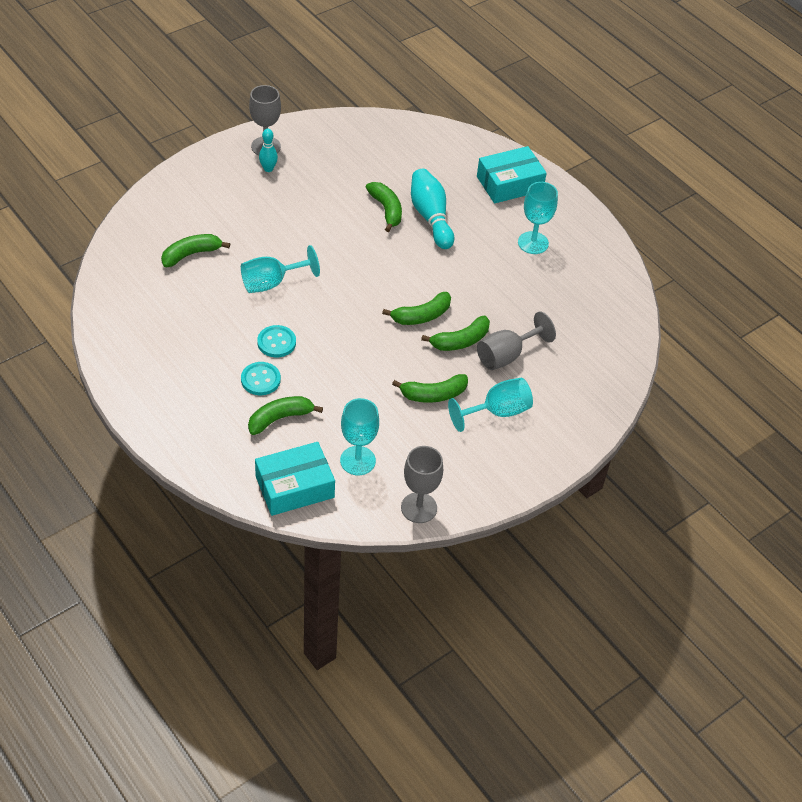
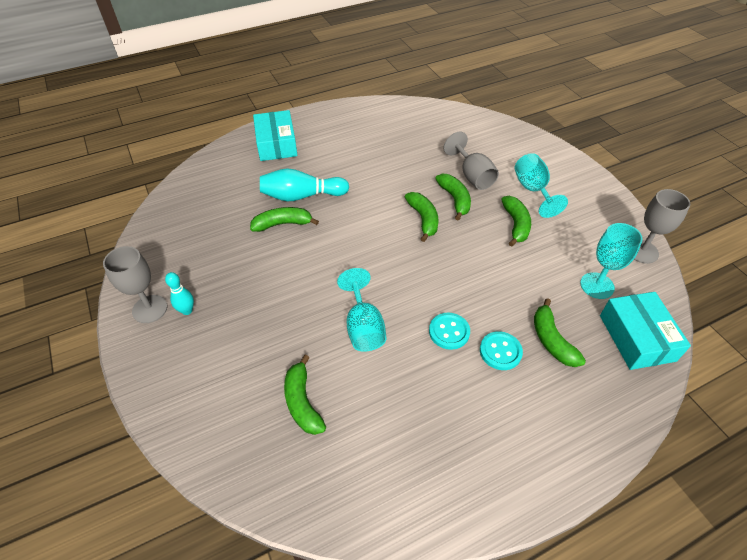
camera: 75 degrees left, 0 degrees up
turquoise goblet [518,182,558,254] -> none

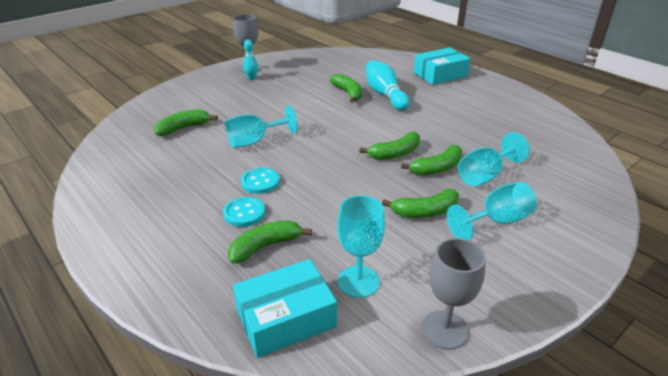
camera: 75 degrees right, 15 degrees down
grey goblet [444,132,499,190] -> turquoise goblet [458,132,530,186]

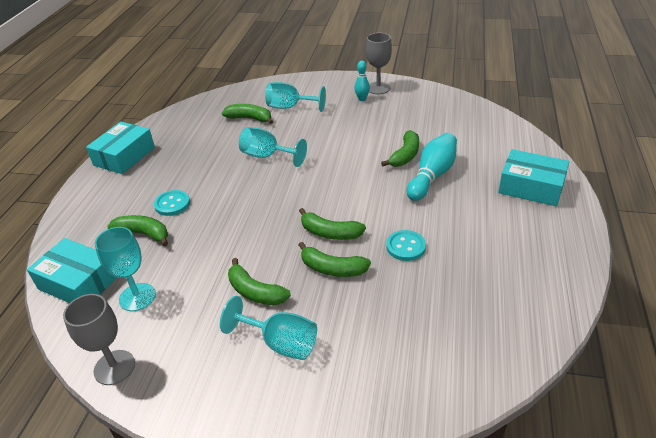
camera: 55 degrees right, 5 degrees up
turquoise button [241,168,280,194] -> turquoise button moved to [386,230,426,261]
turquoise goblet [458,132,530,186] -> turquoise goblet moved to [265,82,326,112]
none -> turquoise box [86,122,155,174]

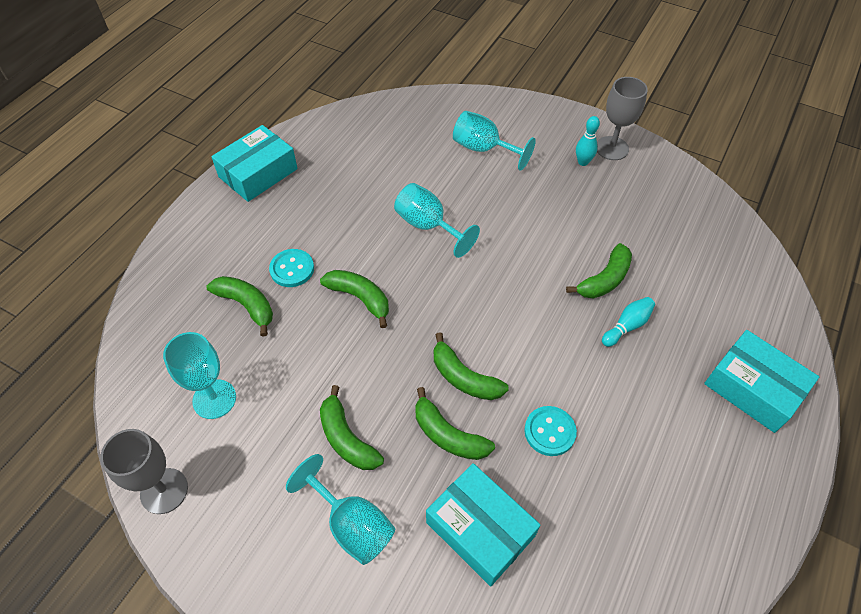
camera: 15 degrees right, 15 degrees up
turquoise box [27,238,117,303] -> turquoise box moved to [426,463,541,586]
green banana [222,104,273,124] -> green banana moved to [320,270,389,328]
turquoise bowling pin [407,133,457,201] -> turquoise bowling pin [602,297,655,347], size x0.55

